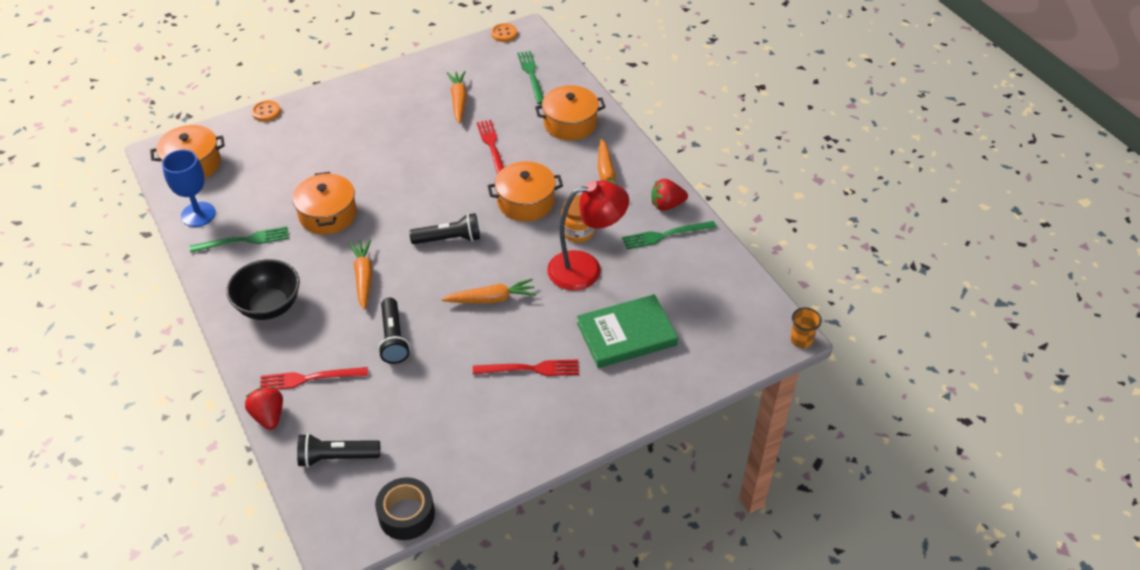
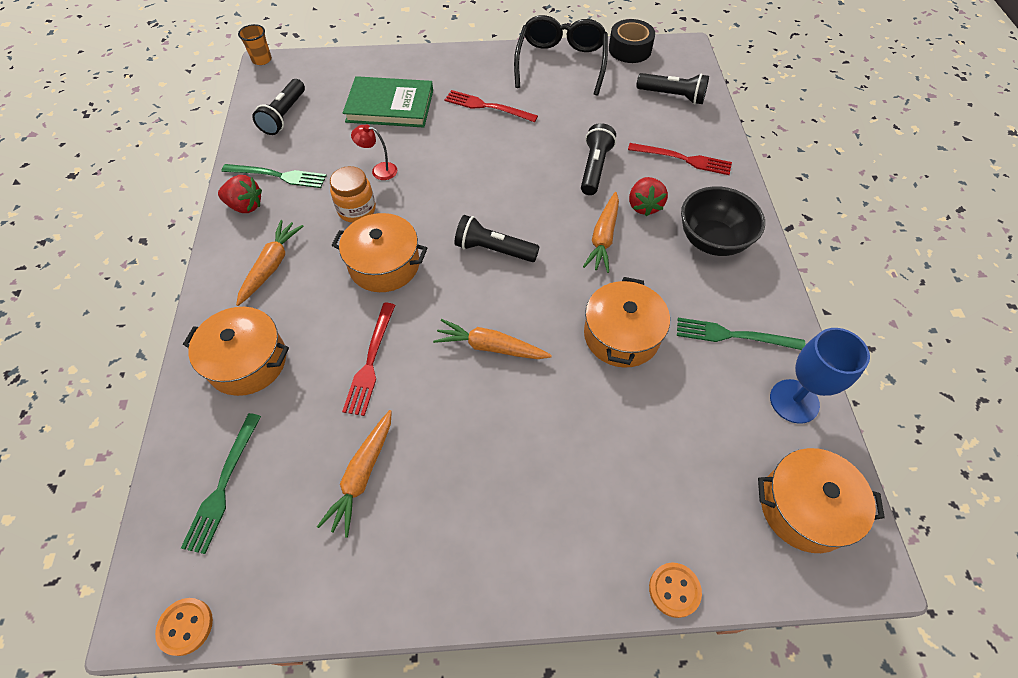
camera: 155 degrees left, 10 degrees up
red strawberry [245,386,283,430] -> red strawberry moved to [629,177,668,216]
orange carrot [441,279,536,304] -> orange carrot moved to [433,319,552,359]
red lamp [547,180,629,290] -> red lamp [351,124,398,180], size x0.44
none -> black flashlight [252,79,305,135]
none -> black glasses [514,15,608,96]

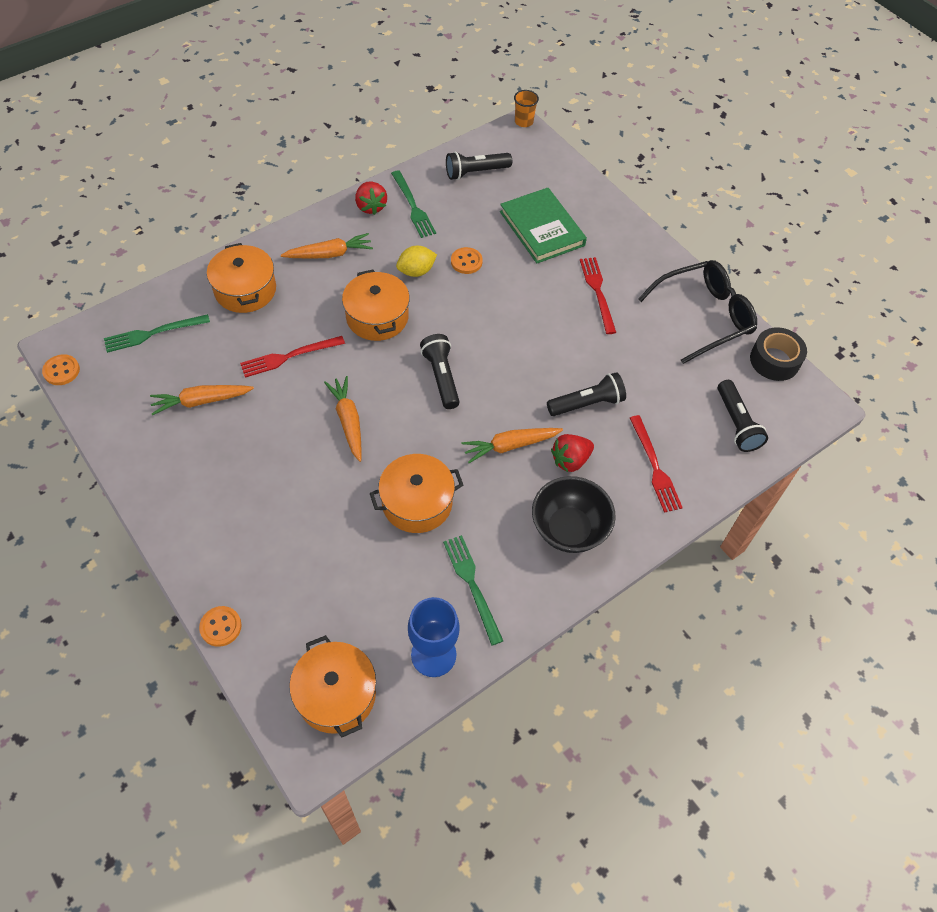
camera: 55 degrees right, 0 degrees up
orange jar [330,166,376,223] -> yellow lemon [396,246,437,277]
red lamp [351,124,398,180] -> orange button [451,247,483,274]

